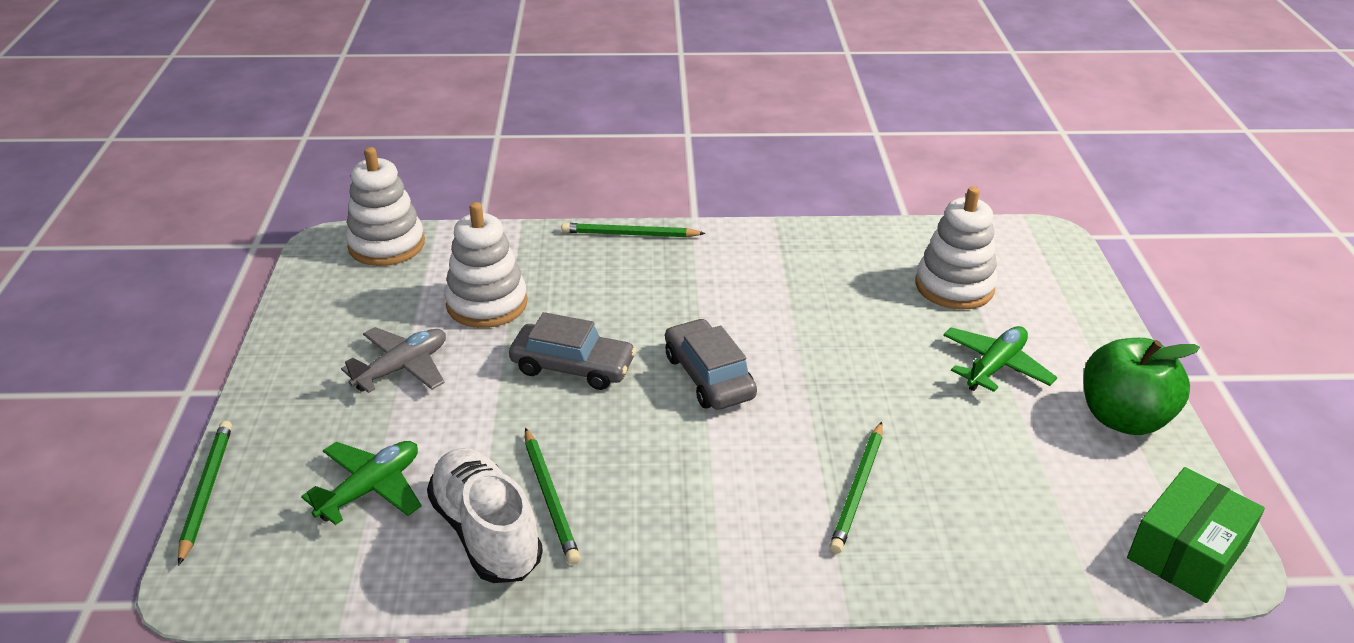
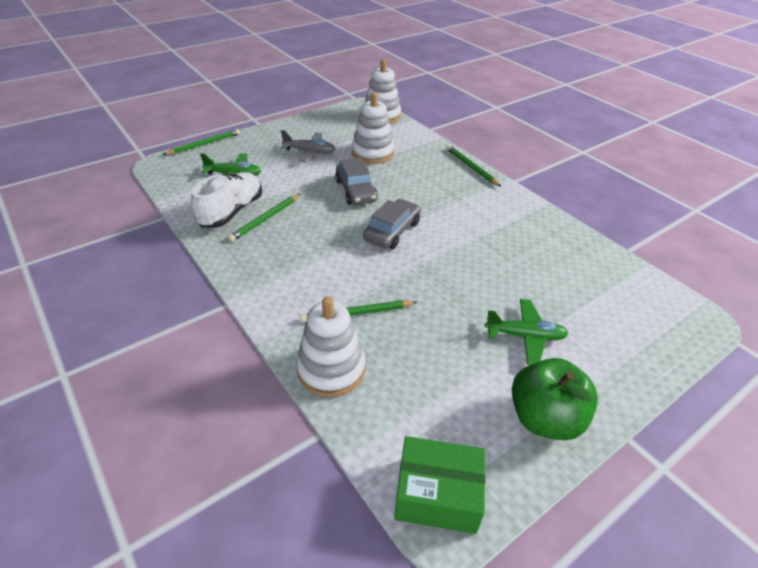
camera: 55 degrees right, 5 degrees up
white stacking toy [915,187,997,310] -> white stacking toy moved to [296,296,366,397]

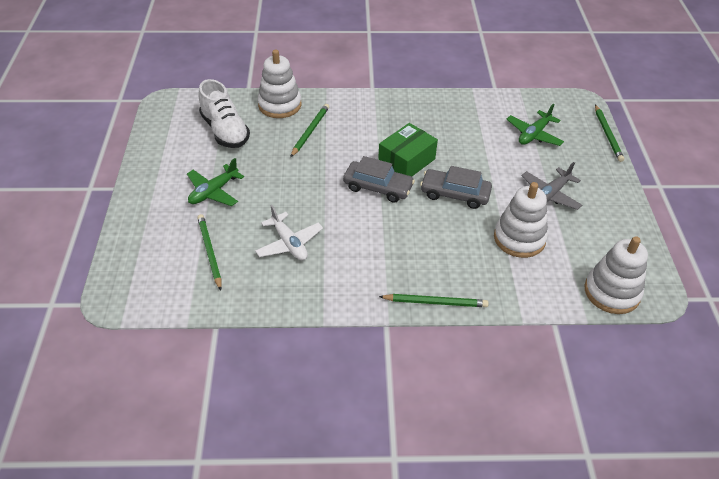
camera: 125 degrees right, 5 degrees up
white shoe [191,172,262,228] -> white shoe moved to [198,79,250,148]
green pencil [228,194,300,242] -> green pencil moved to [197,214,222,290]
grey car [363,199,421,249] -> grey car turned 45 degrees counterclockwise [343,156,415,203]
green box [394,436,485,534] -> green box moved to [378,123,438,177]
green apple [512,358,598,440] -> none
none -> white plane [255,205,323,260]

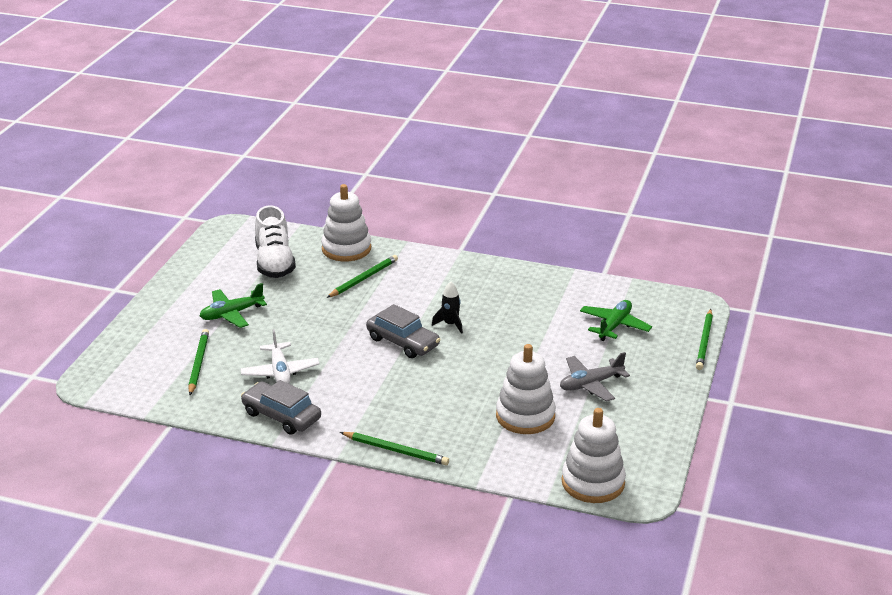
camera: 20 degrees right, 15 degrees down
green box [378,123,438,177] -> black rocket [432,282,463,334]
grey car [420,166,492,209] -> grey car moved to [241,380,321,435]
green plane [506,104,564,146] -> green plane turned 150 degrees clockwise [580,300,652,341]

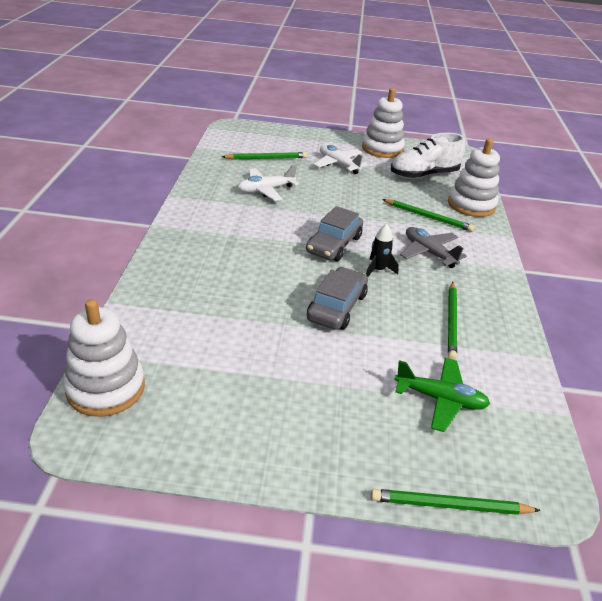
camera: 75 degrees right, 5 degrees up
green plane [200,283,267,328] -> white plane [314,145,367,174]
grey car [241,380,321,435] -> grey car moved to [307,267,368,330]
green pencil [340,432,449,465] -> green pencil moved to [448,282,457,360]
white stacking toy [496,344,556,434] -> white stacking toy moved to [362,88,405,158]
grey plane [560,352,630,402] -> grey plane moved to [400,227,467,268]

